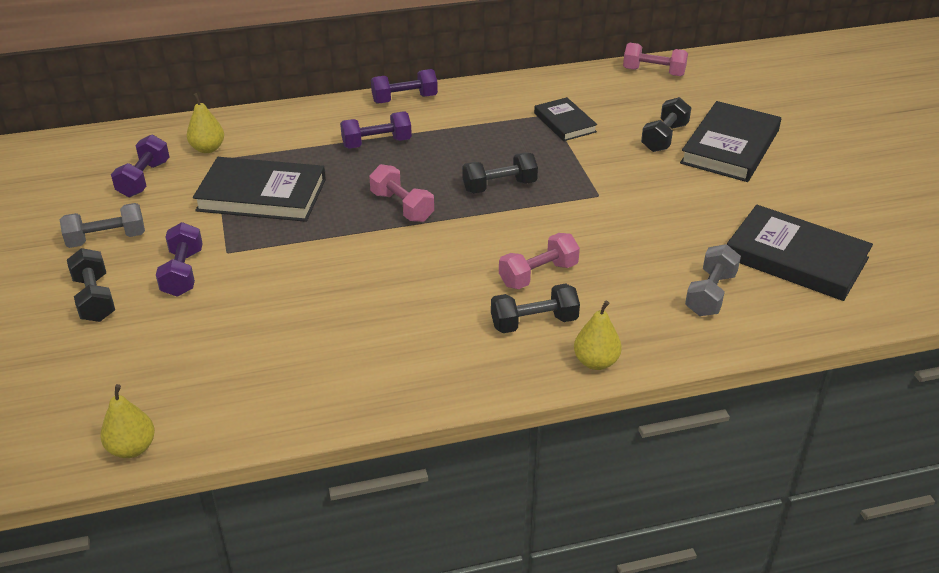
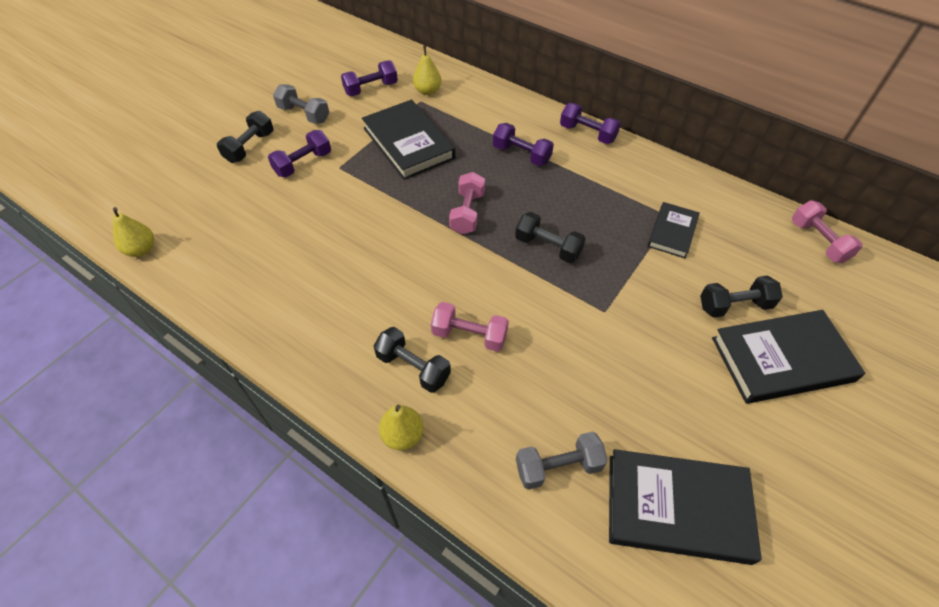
camera: 50 degrees right, 15 degrees up
black book [727,205,873,301] -> black book turned 75 degrees counterclockwise [609,449,762,565]

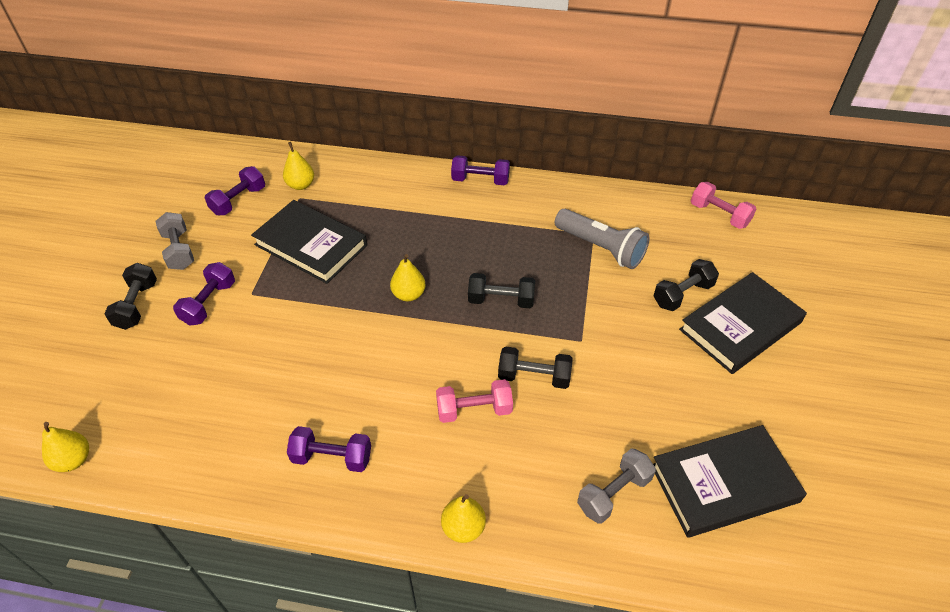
camera: 25 degrees left, 5 degrees down
grey dumbbell [273,84,329,124] -> grey dumbbell turned 60 degrees clockwise [156,212,194,270]
black dumbbell [374,327,451,393] -> black dumbbell moved to [498,346,573,389]
pink dumbbell [449,172,485,234] -> yellow pear [390,254,426,301]
purple dumbbell [493,123,554,166] -> purple dumbbell moved to [287,426,371,472]
black book [648,202,700,258] -> grey flashlight [555,209,650,269]

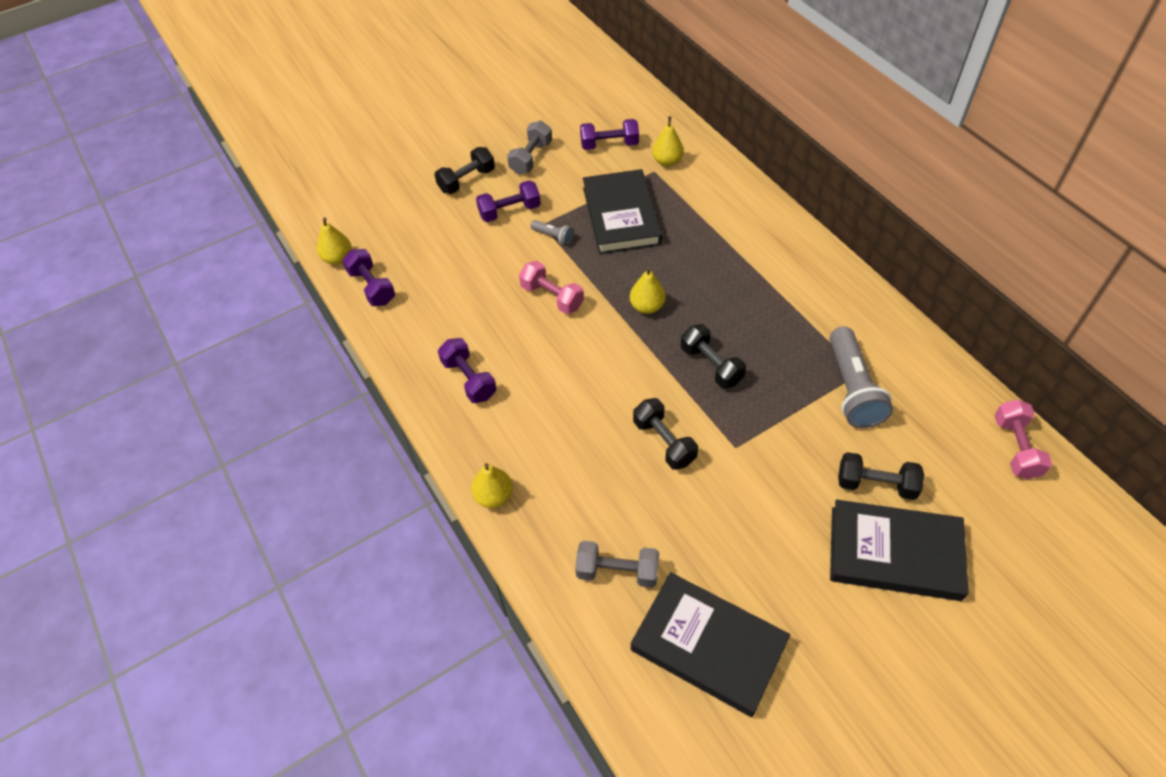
camera: 50 degrees right, 5 degrees up
pink dumbbell [436,379,513,423] -> pink dumbbell moved to [519,261,584,314]
purple dumbbell [451,155,510,185] -> purple dumbbell moved to [342,249,395,306]
none -> grey flashlight [530,220,574,245]

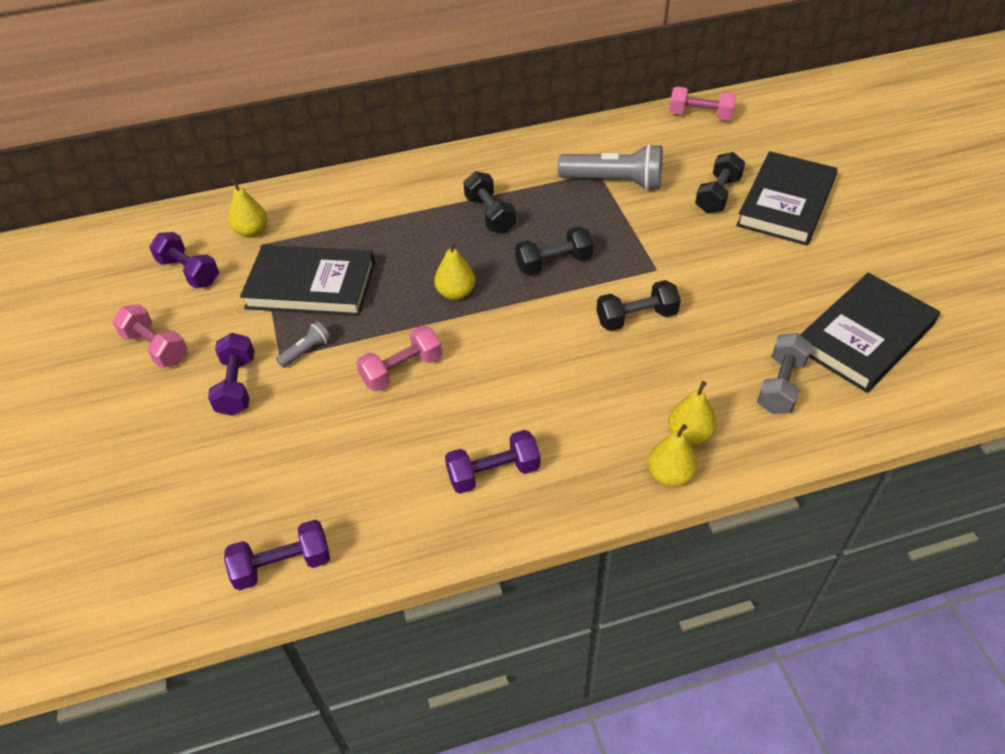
camera: 75 degrees left, 5 degrees down
yellow pear [317,217,352,265] -> yellow pear moved to [668,381,717,445]
black dumbbell [434,147,495,194] -> black dumbbell moved to [463,171,516,233]
grey dumbbell [507,121,552,174] -> pink dumbbell [112,304,188,368]
purple dumbbell [580,119,639,150] -> purple dumbbell turned 60 degrees counterclockwise [149,232,219,288]

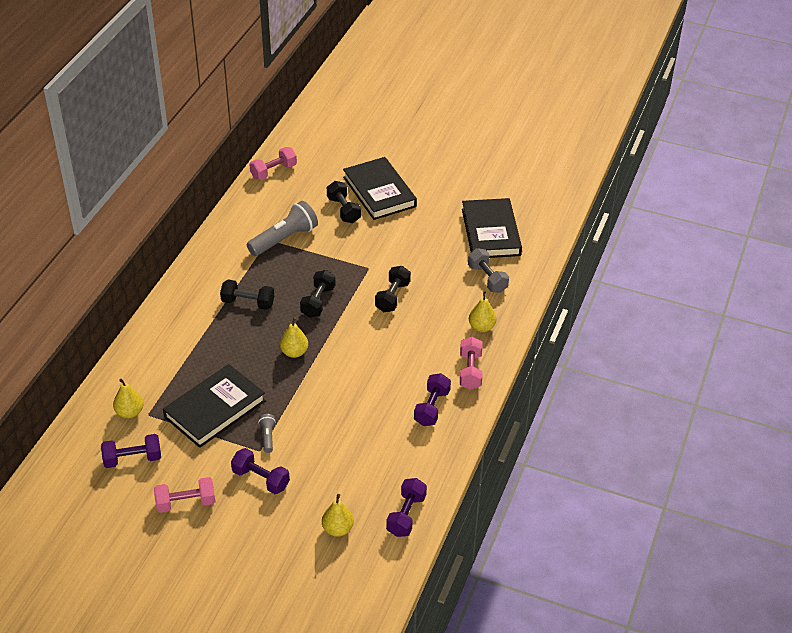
camera: 55 degrees left, 5 degrees down
pink dumbbell [356,325,442,391] -> pink dumbbell moved to [460,337,482,390]
yellow pear [647,424,698,487] -> yellow pear moved to [322,494,354,537]

